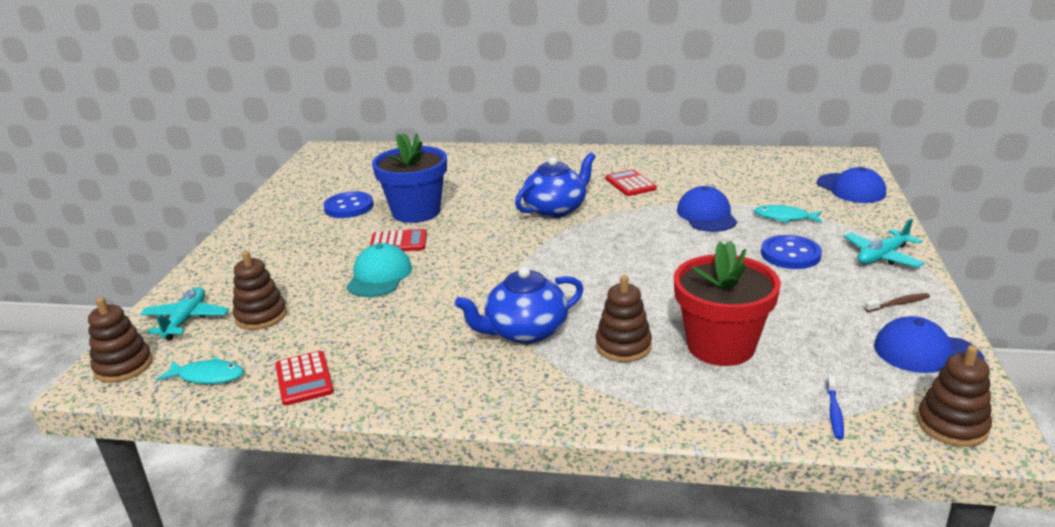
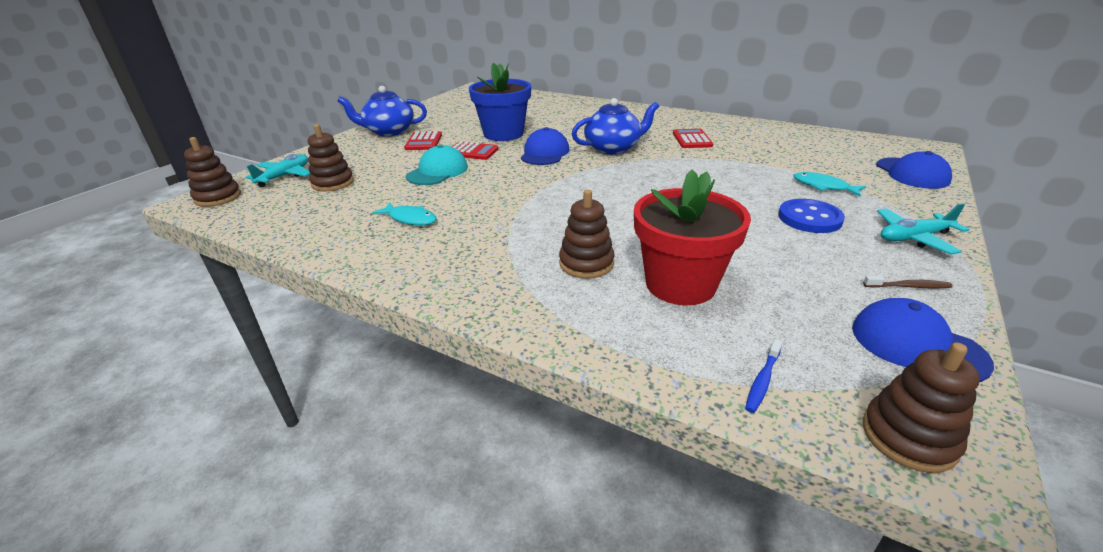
camera: 20 degrees right, 5 degrees up
turquoise fish [156,357,244,384] -> turquoise fish moved to [372,203,437,225]
red calculator [275,351,334,406] -> red calculator moved to [404,131,442,150]
blue button [323,191,374,218] -> none
blue teapot [455,267,584,344] -> blue teapot moved to [337,86,427,136]
blue cap [677,186,737,232] -> blue cap moved to [521,127,570,165]

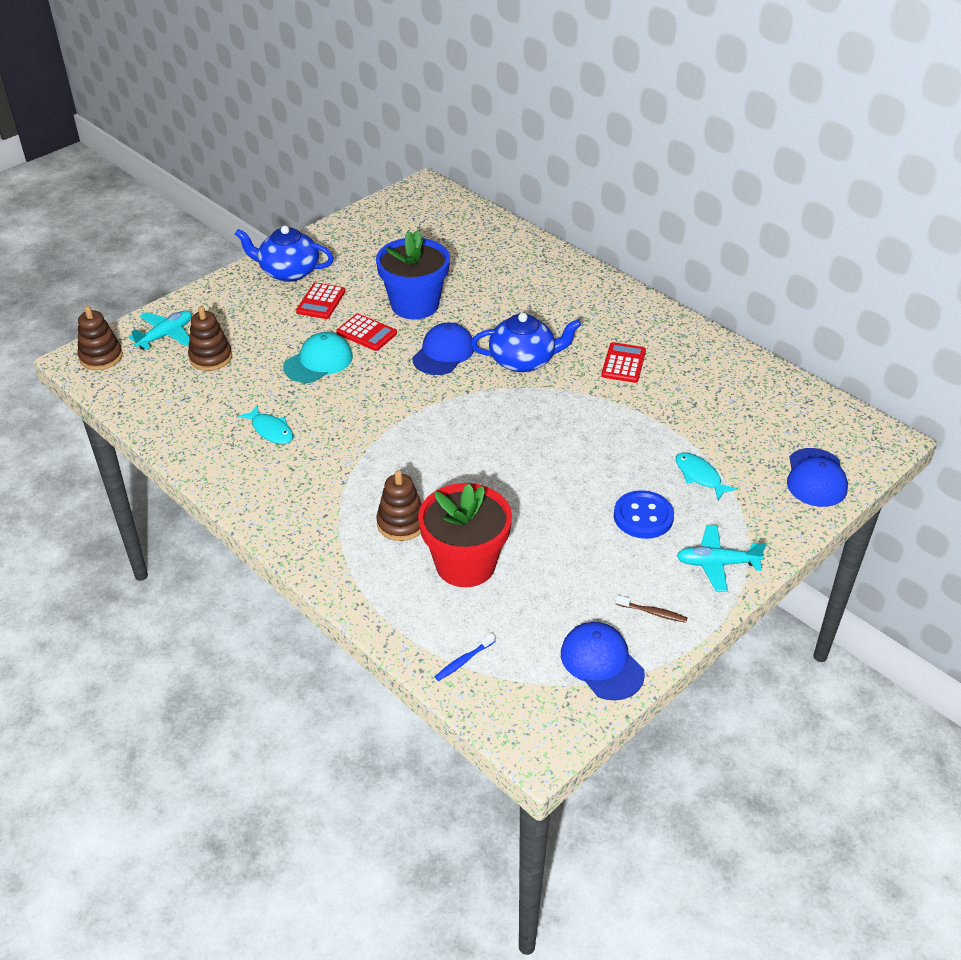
camera: 15 degrees right, 10 degrees up
brown stacking toy [863,342,980,473] -> none

